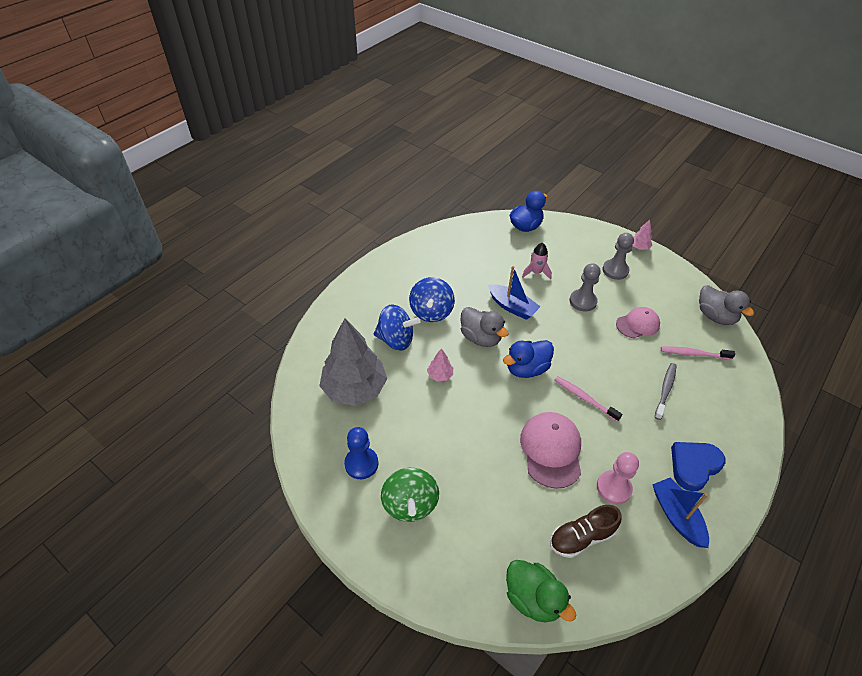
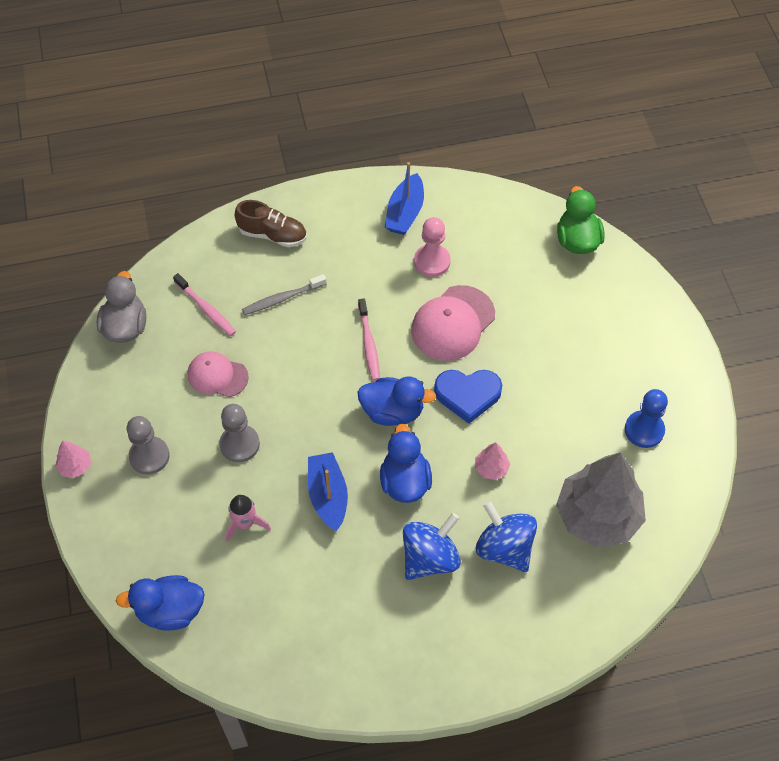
camera: 140 degrees left, 10 degrees up
green spinning top [381,468,439,522] -> none
grey duck [460,307,509,347] -> blue duck [380,423,432,503]
brown shoe [550,505,622,558] -> brown shoe moved to [235,200,307,247]
blue heart [671,442,726,491] -> blue heart moved to [434,370,502,424]

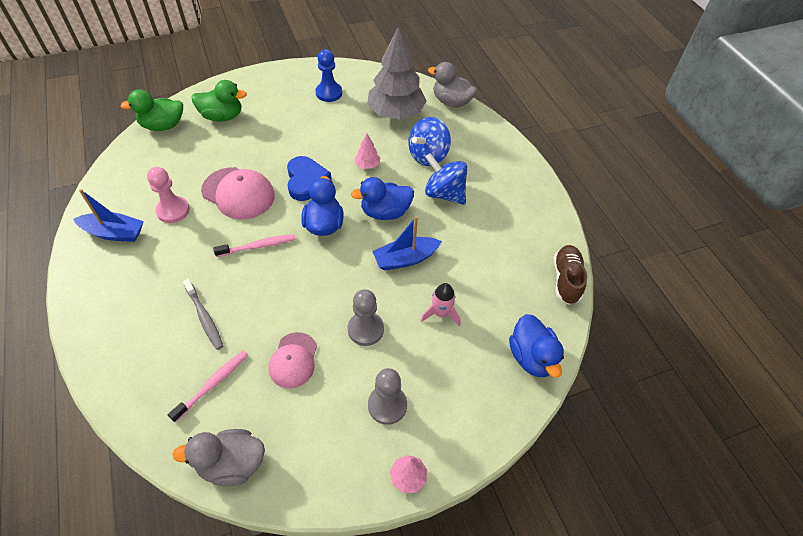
camera: 100 degrees left, 5 degrees down
brown shoe [235,200,307,247] -> brown shoe moved to [554,245,587,305]
none -> green duck [192,80,247,121]
none -> grey duck [428,62,477,107]

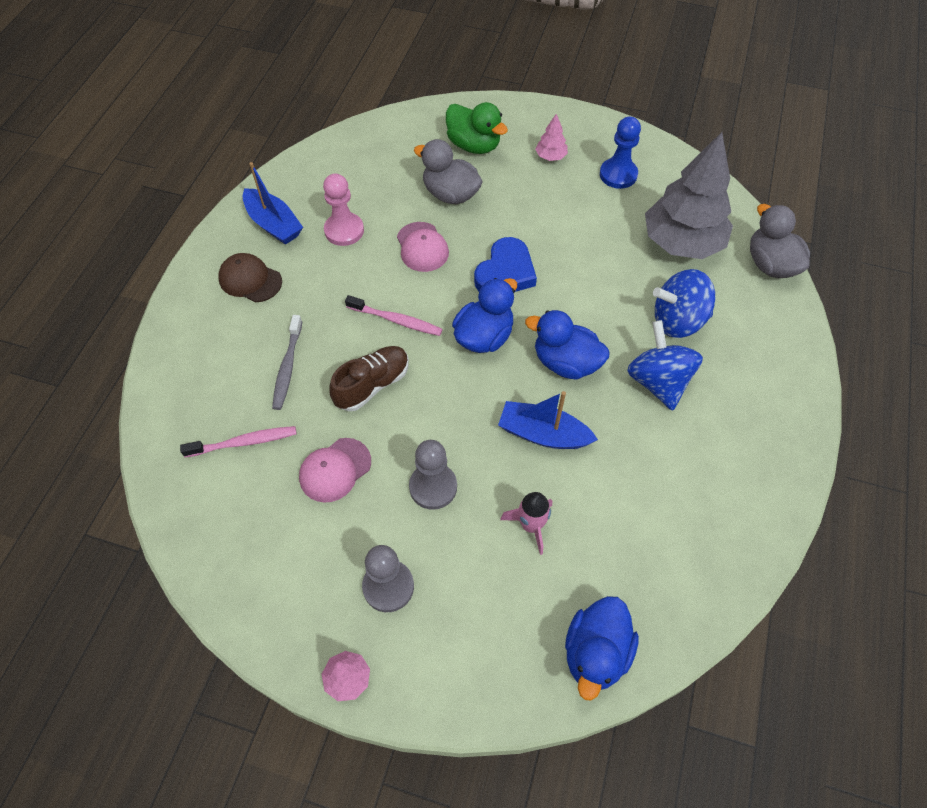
camera: 40 degrees right, 5 degrees up
green duck [120,89,183,131] -> none
grey duck [172,429,265,486] -> grey duck moved to [414,139,483,204]
pink cap [201,167,275,220] -> pink cap [397,222,449,272], size x0.65
pink tree [354,133,380,169] -> pink tree moved to [535,114,568,161]
brown shoe [554,245,587,305] -> brown shoe moved to [329,346,409,411]
none -> brown cap [218,253,282,302]

